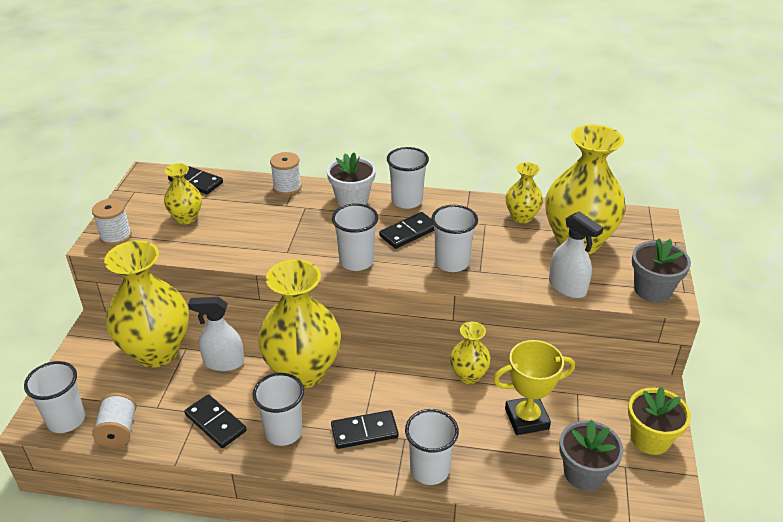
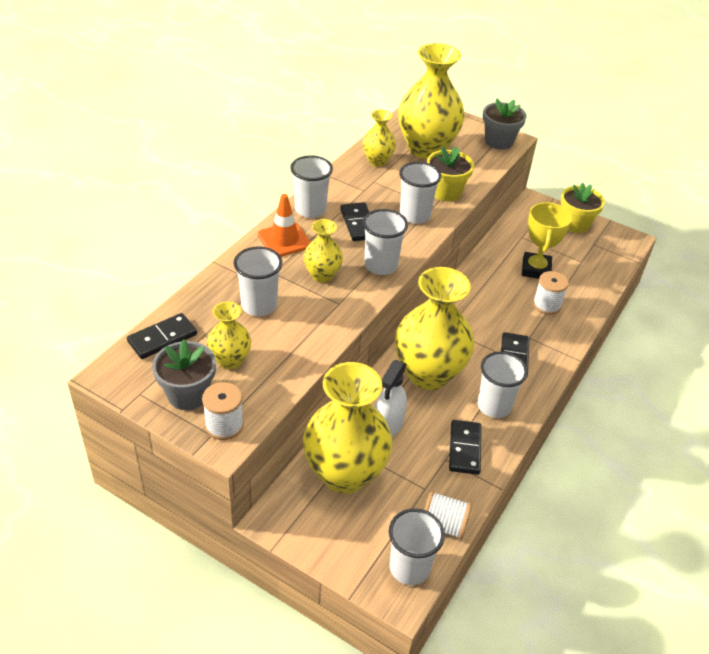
camera: 70 degrees left, 5 degrees up
black domino [184,394,247,448] -> black domino turned 60 degrees counterclockwise [449,420,481,475]
white spool [270,152,302,195] -> white spool moved to [533,271,569,315]
white flower pot [327,153,376,207] -> orange traffic cone [258,194,311,257]
white cup [405,409,459,485] -> white cup moved to [234,246,282,316]
yellow vase [450,322,491,384] -> yellow vase moved to [303,219,343,283]
white spray bottle [549,211,604,298] -> none
grey flower pot [559,420,623,491] -> grey flower pot moved to [152,339,216,410]
none -> yellow flower pot [427,146,474,201]

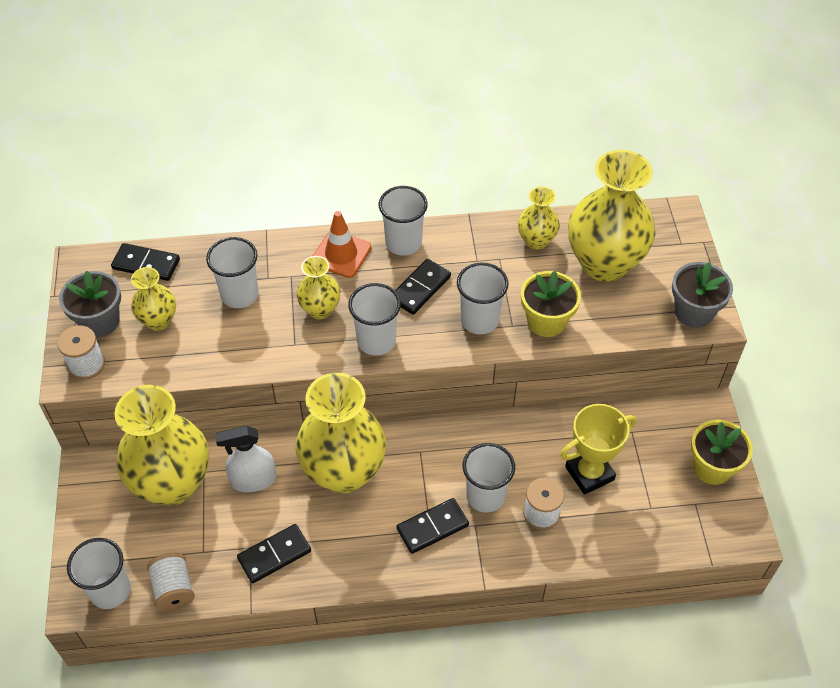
camera: 55 degrees right, 10 degrees up
white cup [477,352,528,418] -> white cup moved to [463,443,515,513]

